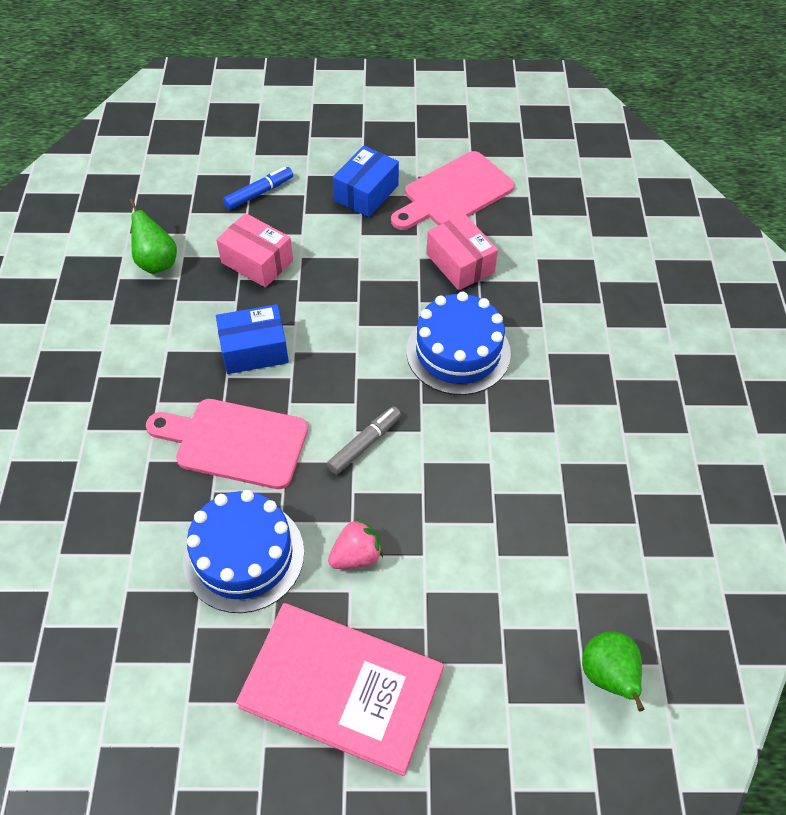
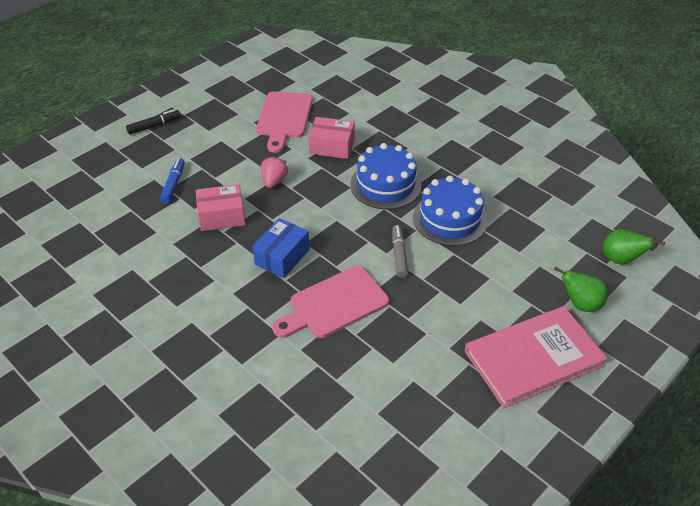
camera: 45 degrees left, 10 degrees down
green pear [129,198,177,274] -> green pear moved to [554,267,608,312]
blue cake [183,490,304,613] -> blue cake moved to [413,176,488,246]
pink strawberry [328,518,383,569] -> pink strawberry moved to [261,156,288,188]
blue box [333,146,399,217] -> none
none -> black marker [126,109,181,134]

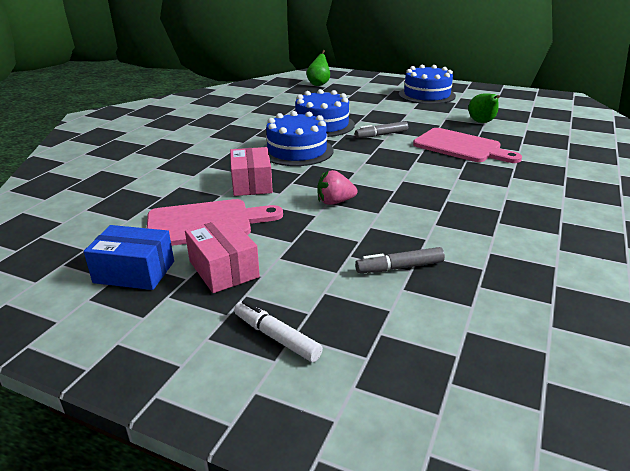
camera: 110 degrees left, 15 degrees down
black marker [126,109,181,134] -> white marker [234,300,323,362]
blue marker [160,158,185,204] -> grey marker [355,247,445,273]
pink box [196,184,245,231] -> pink box moved to [185,218,260,293]
blue box [252,218,310,278] -> blue box moved to [84,225,174,290]
pink book [465,306,608,408] -> blue cake [399,64,456,104]
green pear [554,267,608,312] -> green pear moved to [469,93,500,123]

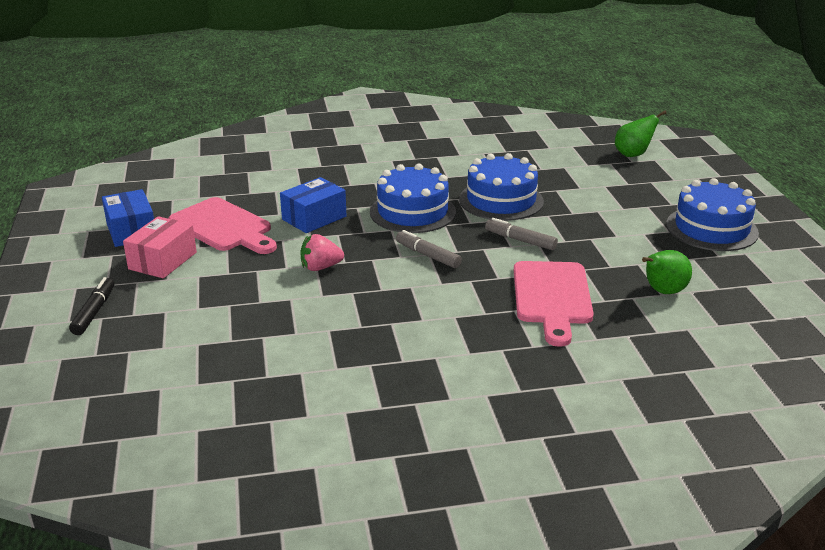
camera: 55 degrees right, 0 degrees up
pink box [230,147,273,196] -> blue box [280,177,347,233]
white marker [234,300,323,362] -> black marker [69,277,114,335]
pink strawberry [318,170,357,205] -> pink strawberry turned 60 degrees counterclockwise [300,234,344,271]
grey marker [355,247,445,273] -> grey marker moved to [396,230,462,268]

